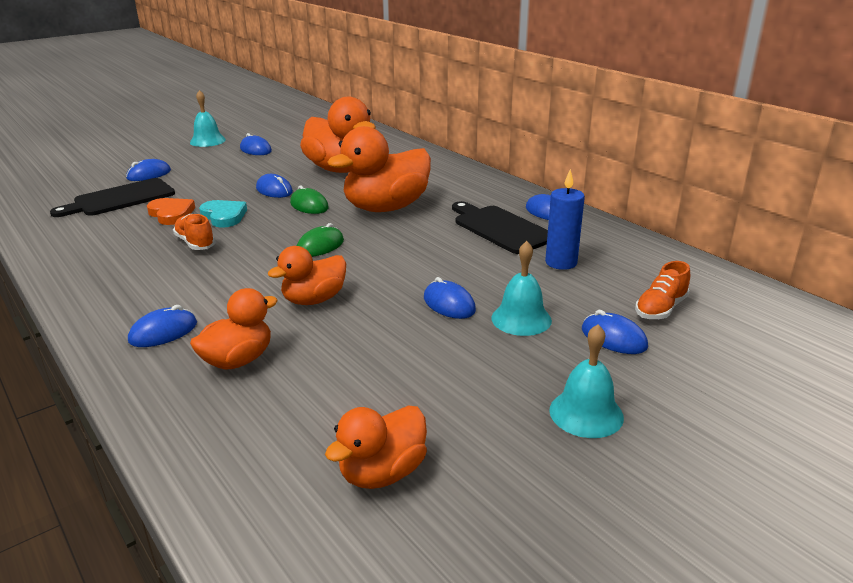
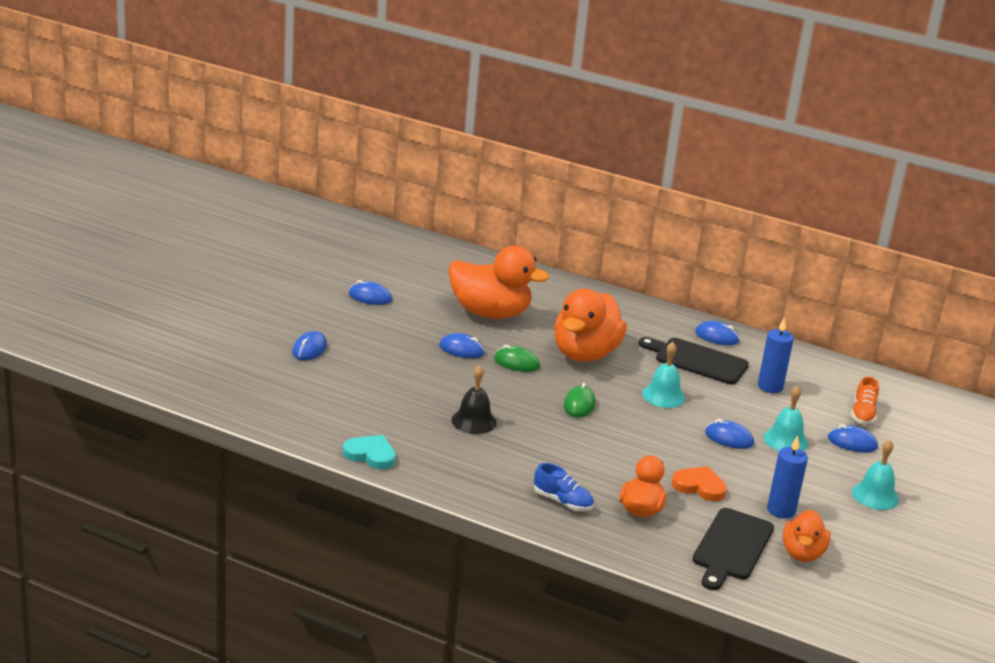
camera: 30 degrees left, 0 degrees up
black cutting board [50,178,175,217] -> black cutting board moved to [692,508,774,590]
blue mouse [128,305,197,347] -> blue shoe [534,463,594,511]
orange heart [147,198,195,225] -> orange heart moved to [672,466,727,501]
orange shoe [173,214,216,250] -> black bell [451,365,497,434]
turquoise bell [190,90,226,147] -> turquoise bell moved to [642,342,685,408]
turquoise heart [199,200,247,228] -> turquoise heart moved to [343,435,396,469]
orange duck [268,246,346,305] -> none
none -> blue candle [767,435,808,519]

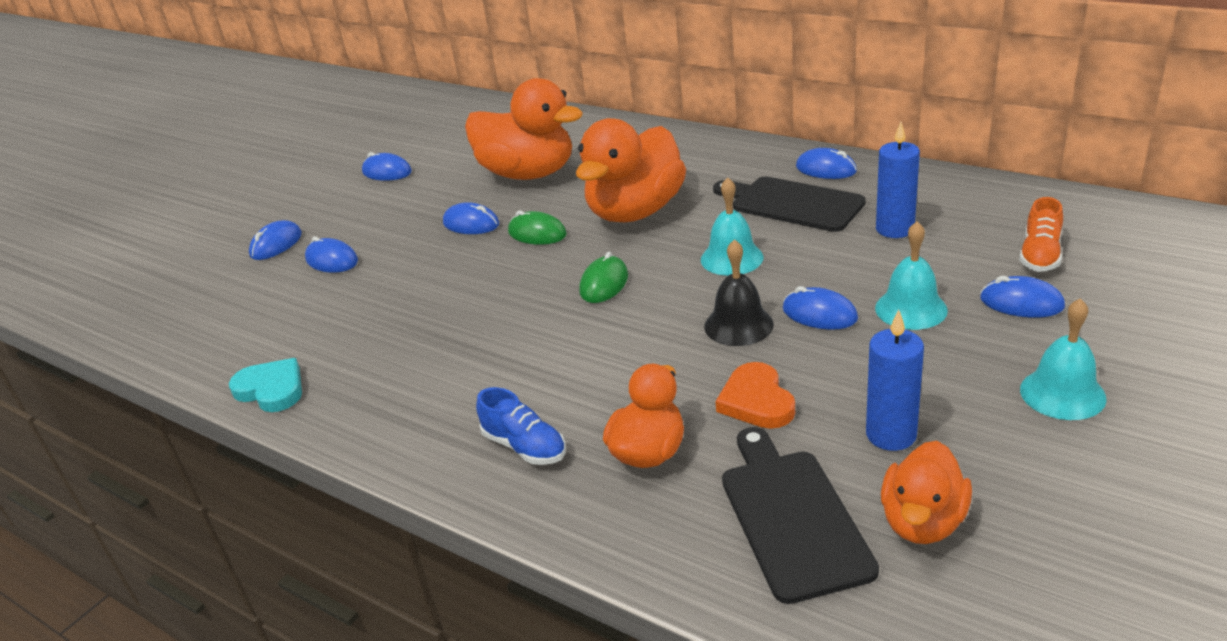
camera: 15 degrees right, 5 degrees up
black bell [451,365,497,434] -> black bell moved to [704,239,774,346]
orange heart [672,466,727,501] -> orange heart turned 135 degrees counterclockwise [716,362,795,429]
black cutting board [692,508,774,590] -> black cutting board turned 135 degrees clockwise [722,427,879,604]
none -> blue mouse [305,237,358,273]

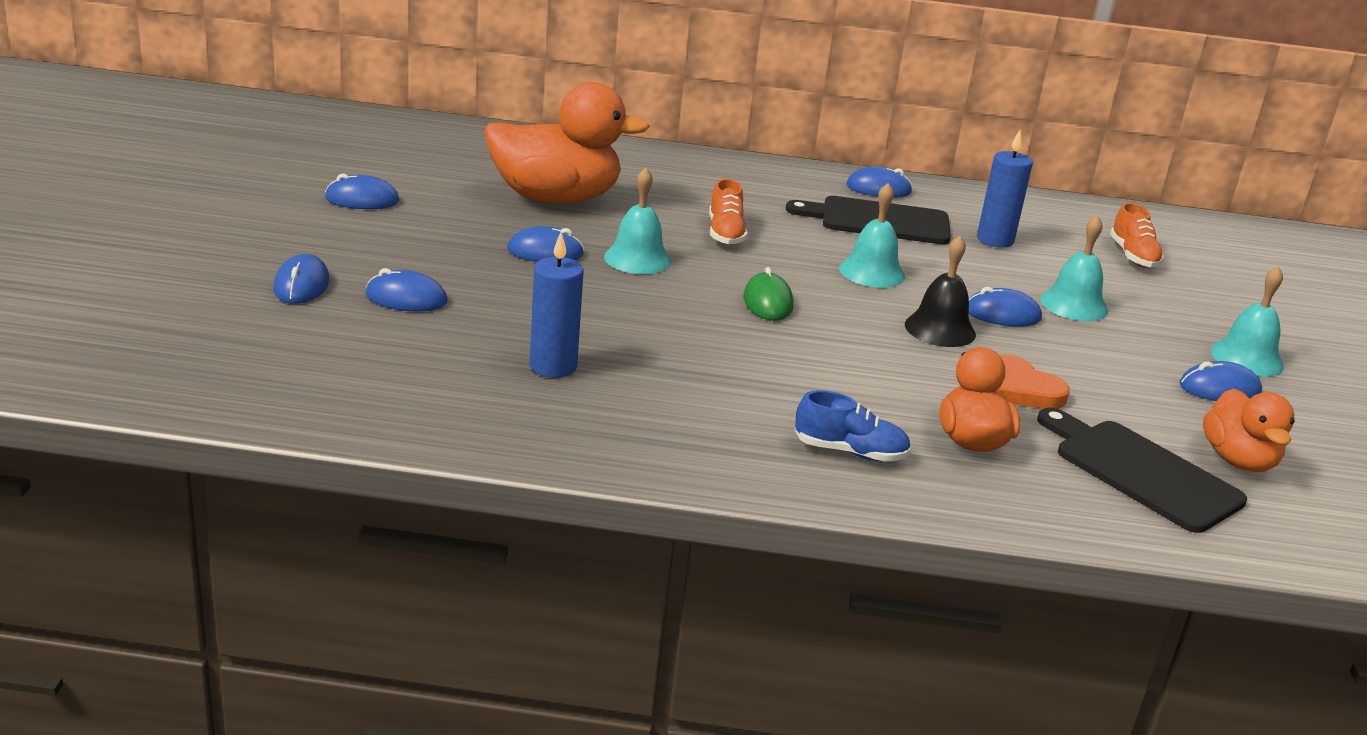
camera: 35 degrees left, 5 degrees down
turquoise heart [229,358,302,412] -> none
green mouse [508,210,567,245] -> turquoise bell [604,168,672,274]
orange duck [576,118,686,222] -> orange shoe [709,179,748,245]
blue candle [866,310,924,451] -> blue candle moved to [530,232,584,378]
blue mouse [980,276,1065,317] -> blue mouse moved to [1180,361,1262,401]

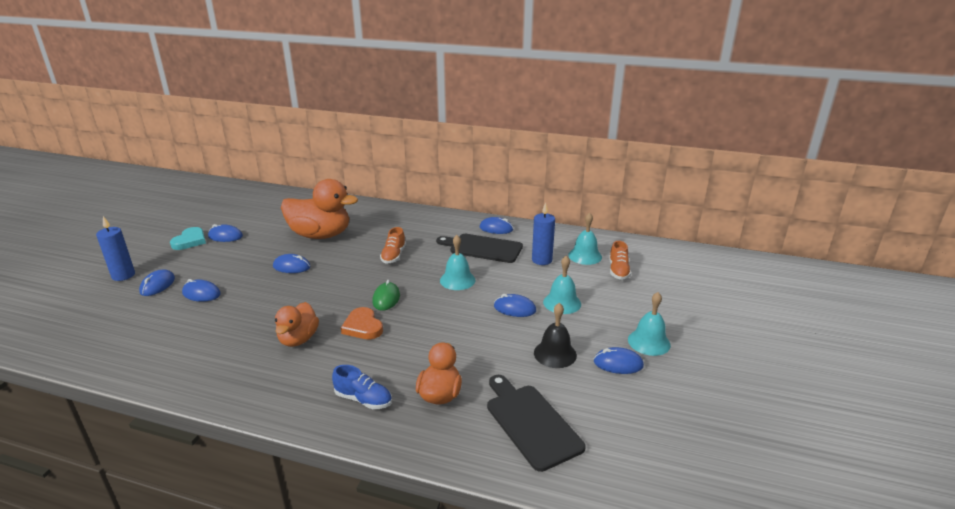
camera: 15 degrees right, 0 degrees up
blue candle [530,232,584,378] -> blue candle moved to [96,216,135,281]
turquoise bell [604,168,672,274] -> turquoise bell moved to [568,213,602,265]
black bell [905,236,976,347] -> black bell moved to [534,303,577,368]
orange heart [996,354,1070,409] -> orange heart moved to [341,307,383,339]
orange duck [1203,388,1295,472] -> orange duck moved to [275,302,319,347]
none -> turquoise heart [170,227,206,250]

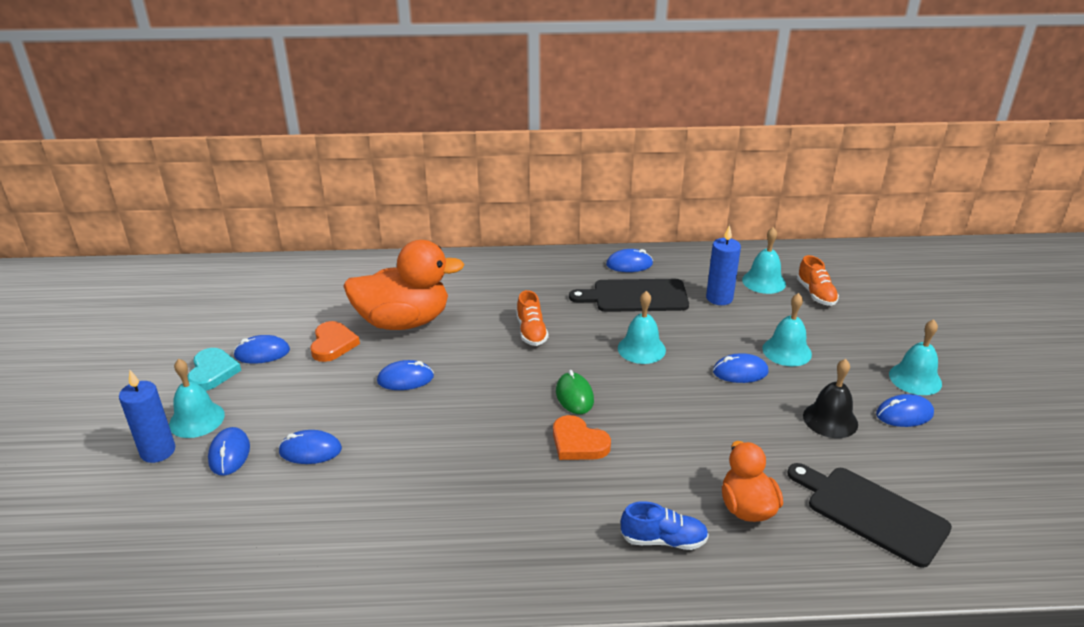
camera: 20 degrees left, 5 degrees up
orange duck [275,302,319,347] -> none
none -> turquoise bell [169,359,225,438]
none -> orange heart [310,321,360,362]

